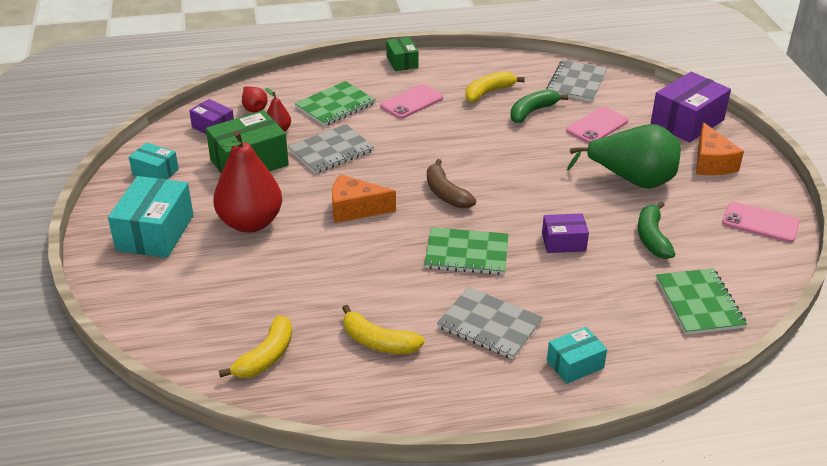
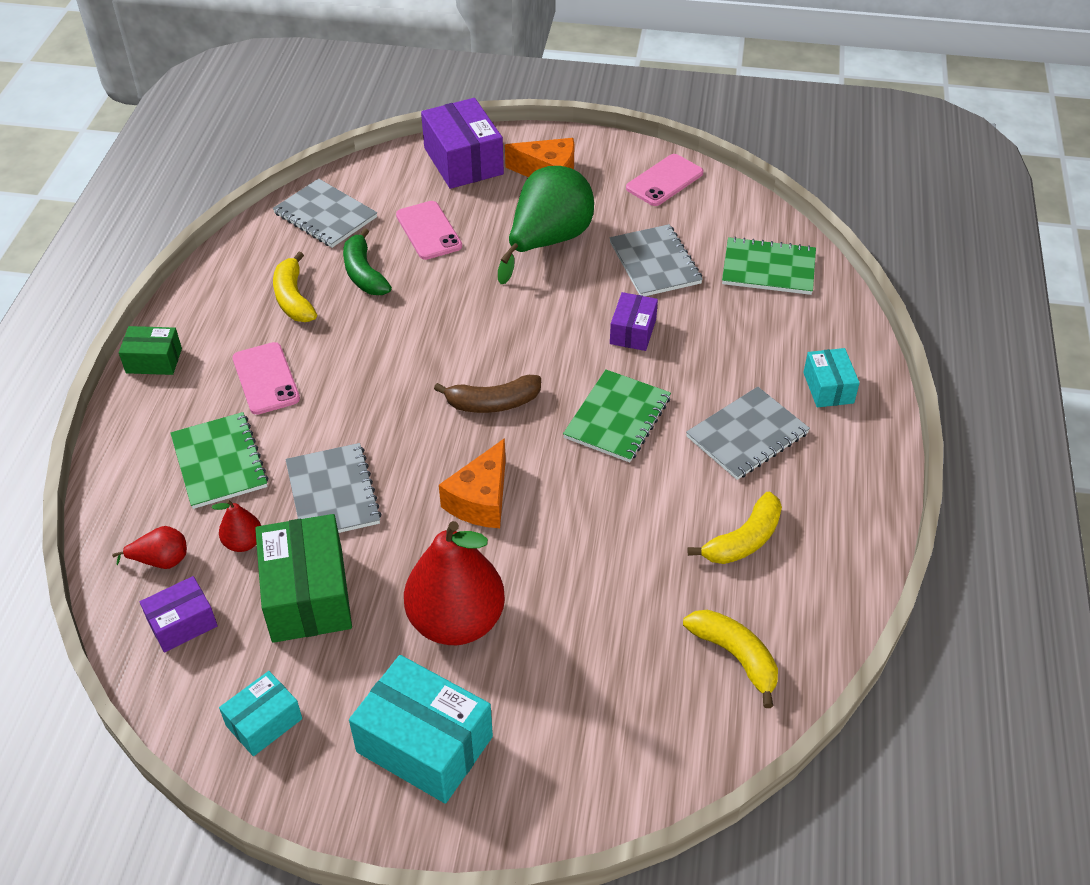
camera: 70 degrees left, 10 degrees up
green banana [638,201,675,259] -> grey notebook [610,224,703,296]

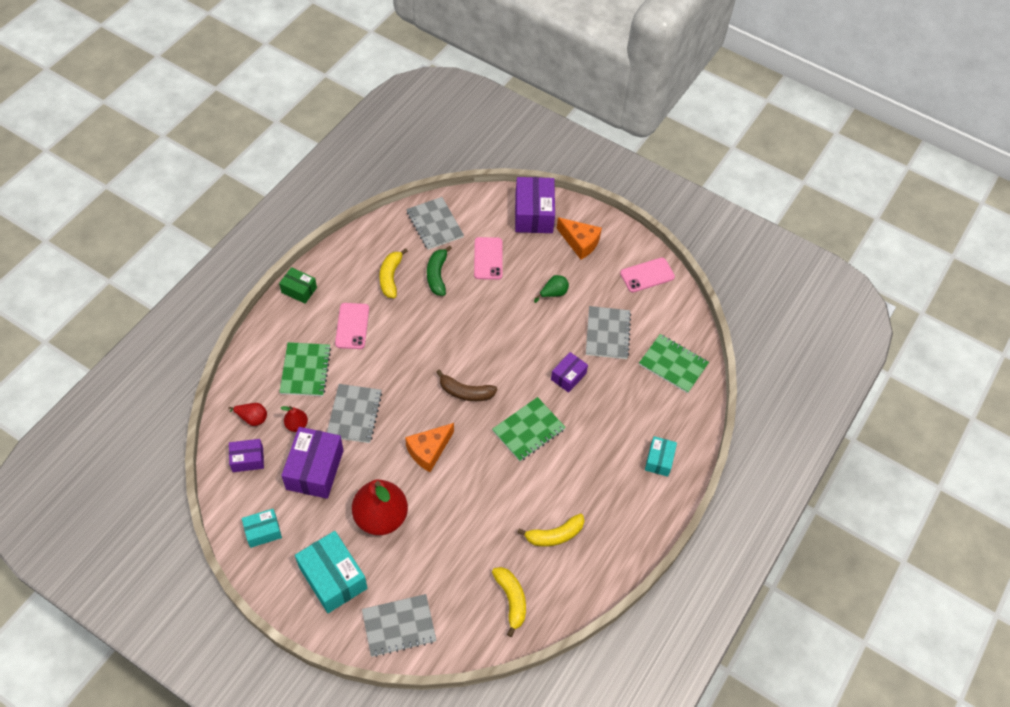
camera: 20 degrees right, 10 degrees up
green box [255,514,352,643] -> purple box [281,427,344,499]
green pear [498,166,594,284] -> green pear [534,275,569,303], size x0.45
grey notebook [686,387,810,480] -> grey notebook moved to [362,594,436,657]

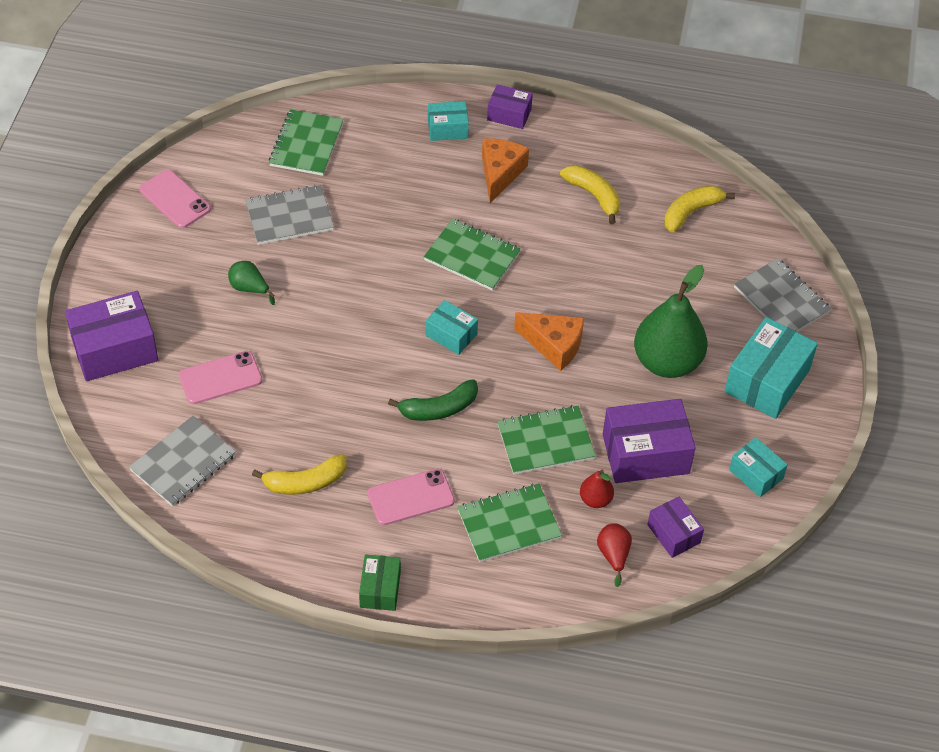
camera: 110 degrees left, 5 degrees down
grey notebook [327,384,382,443] -> green notebook [497,405,596,475]
red pear [352,480,408,535] -> green pear [634,265,707,378]
green banana [427,245,452,296] -> green banana moved to [388,379,478,421]
brown banana [436,369,498,401] -> turquoise box [425,300,478,355]
purple box [551,352,588,393] -> purple box moved to [487,84,533,129]
orange cheese [557,217,602,260] -> orange cheese moved to [482,139,529,203]

